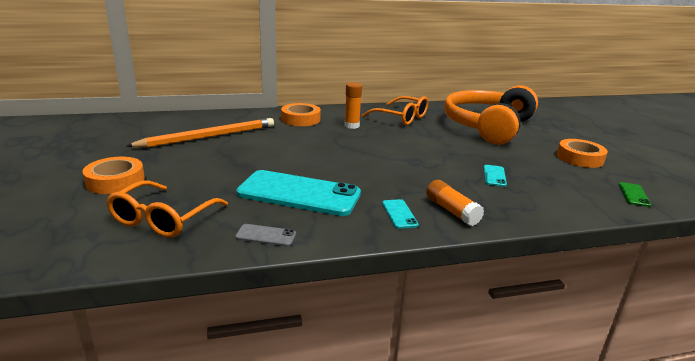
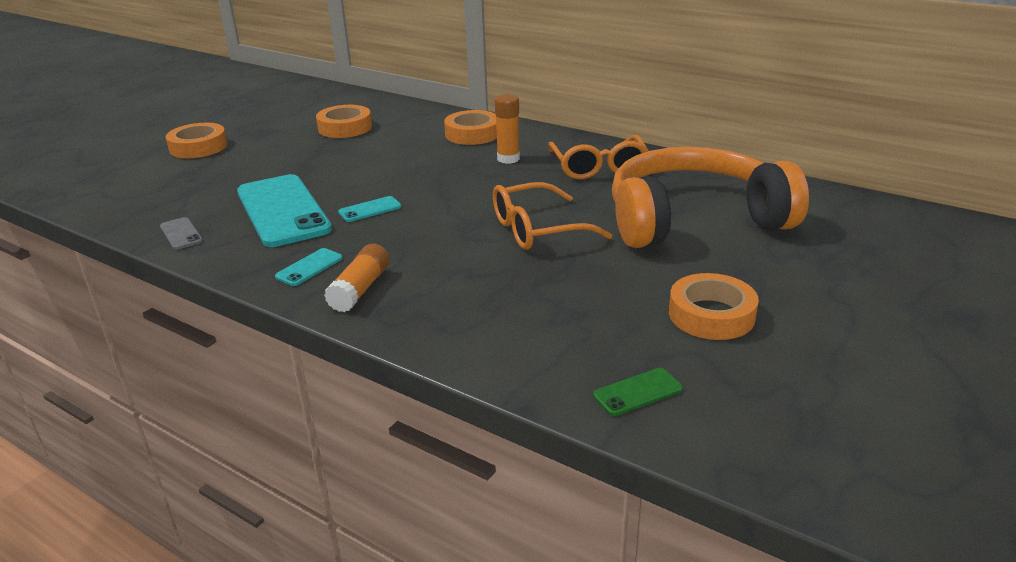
camera: 50 degrees right, 5 degrees up
orange glasses [106,181,228,238] -> orange glasses moved to [493,182,612,250]
orange pencil [126,118,274,148] -> orange tape [316,105,372,138]
turquoise phone [484,165,507,187] -> turquoise phone moved to [338,196,401,222]

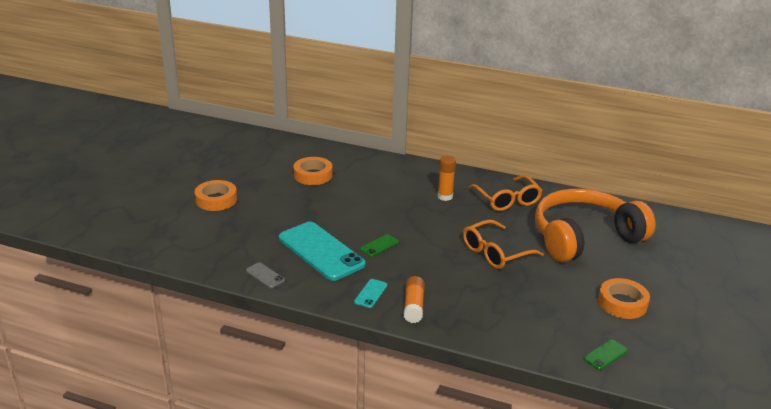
camera: 15 degrees left, 0 degrees up
turquoise phone [338,196,401,222] -> green phone [360,234,399,257]
orange tape [444,110,497,145] -> none

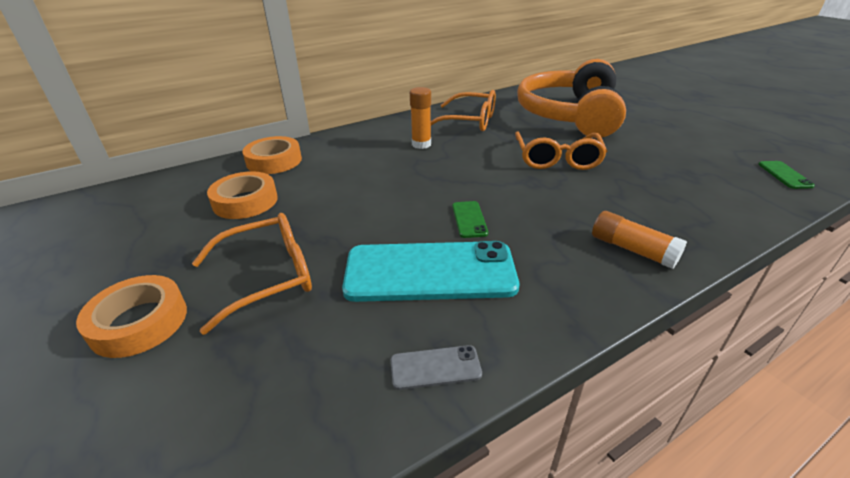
camera: 50 degrees left, 5 degrees up
turquoise phone [354,279,387,308] -> none
orange tape [598,278,650,319] -> orange tape moved to [242,136,302,174]
none -> orange glasses [192,213,312,335]

